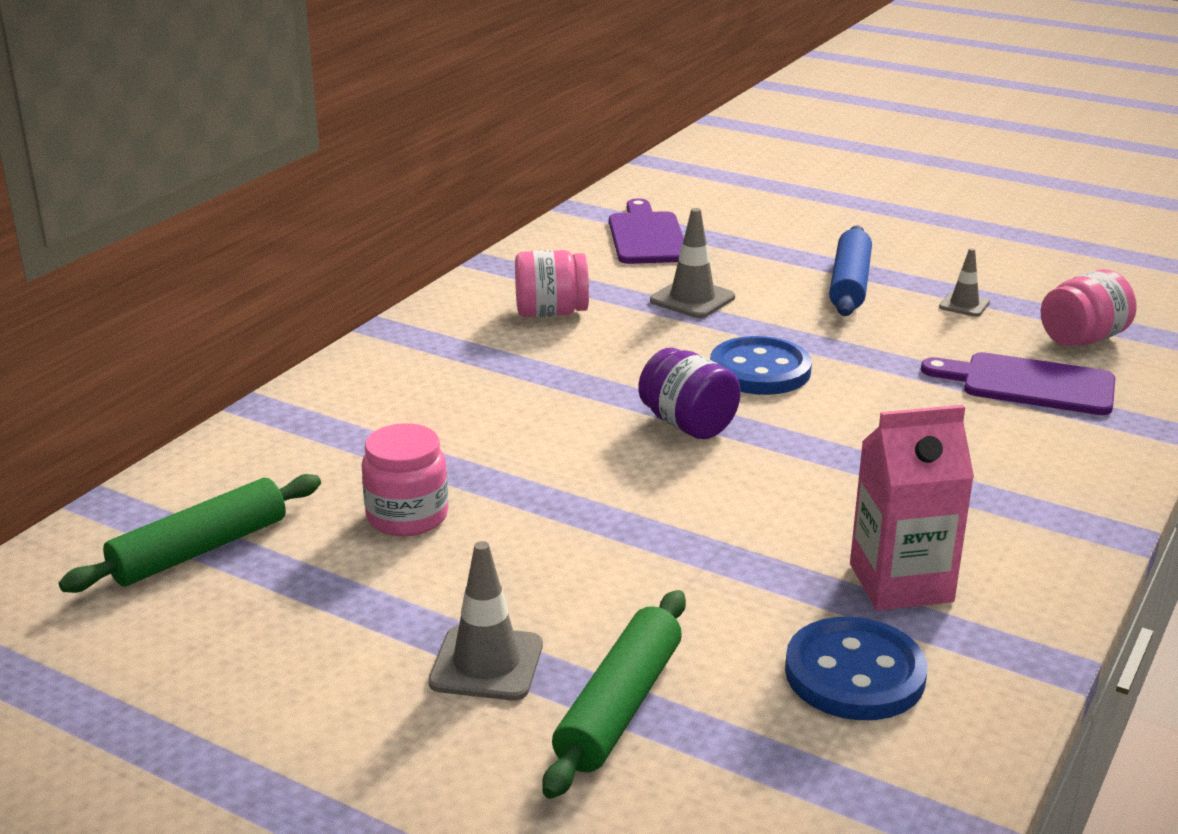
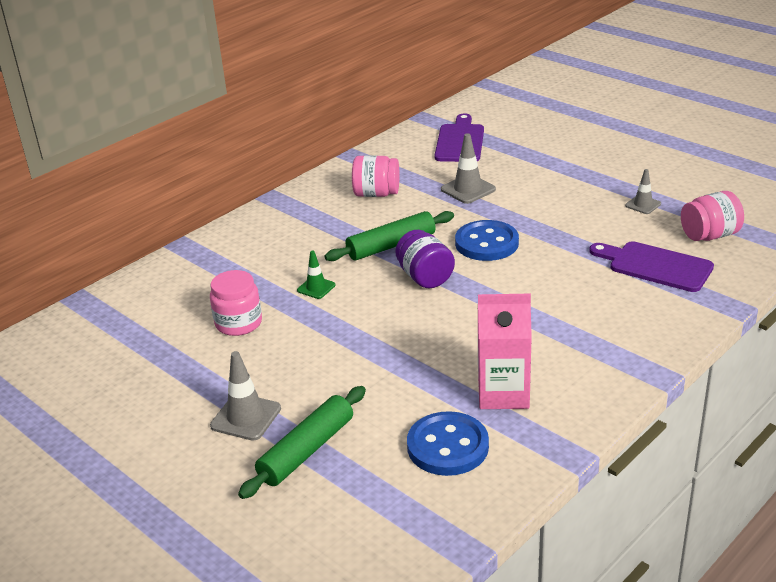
camera: 15 degrees right, 5 degrees up
green rolling pin [59,474,321,593] -> green rolling pin moved to [324,211,454,261]
blue rolling pin [829,225,872,316] -> none
none -> green traffic cone [297,250,336,299]

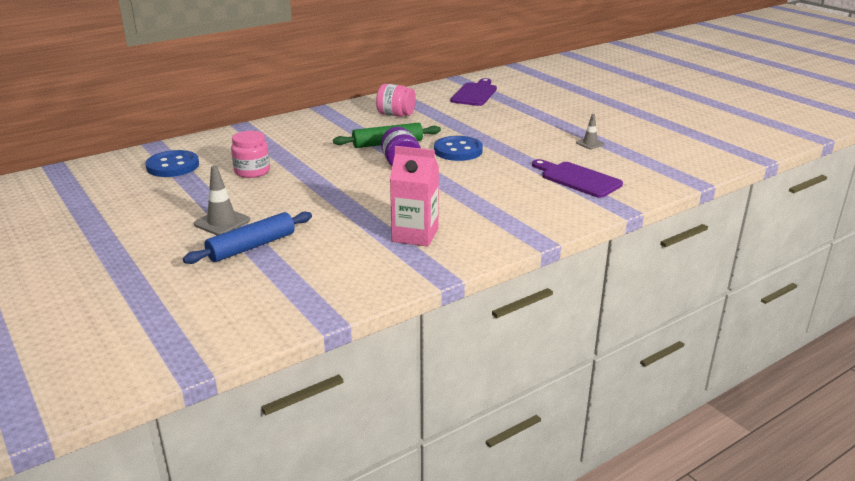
camera: 10 degrees right, 5 degrees down
green rolling pin [238,386,366,499] -> blue rolling pin [183,212,312,264]
green traffic cone [297,250,336,299] -> none
blue button [407,411,489,476] -> blue button moved to [145,150,199,177]
grey traffic cone [441,133,496,204] -> none
pink jar [681,191,744,241] -> none

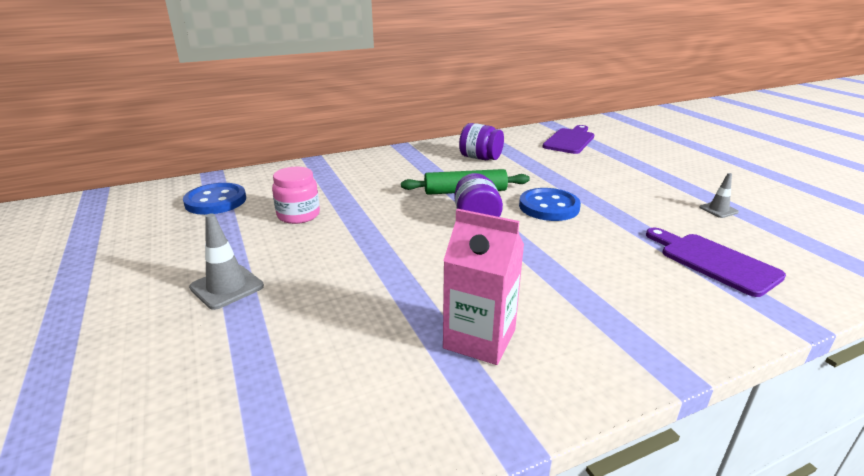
camera: 10 degrees right, 0 degrees up
blue rolling pin [183,212,312,264] -> none
pink jar [376,84,416,117] -> purple jar [459,123,504,160]

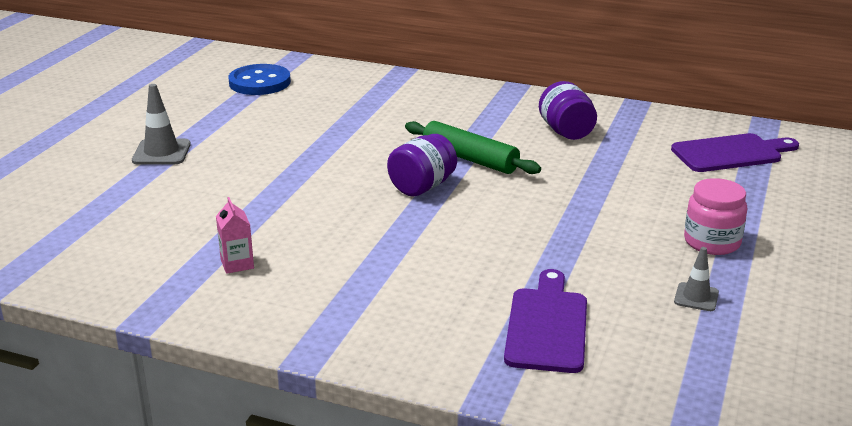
camera: 45 degrees right, 0 degrees up
pink jar [272,167,320,224] -> pink jar moved to [684,178,748,255]
pink carton [443,209,524,365] -> pink carton [216,197,254,274], size x0.53
blue button [519,188,581,221] -> none

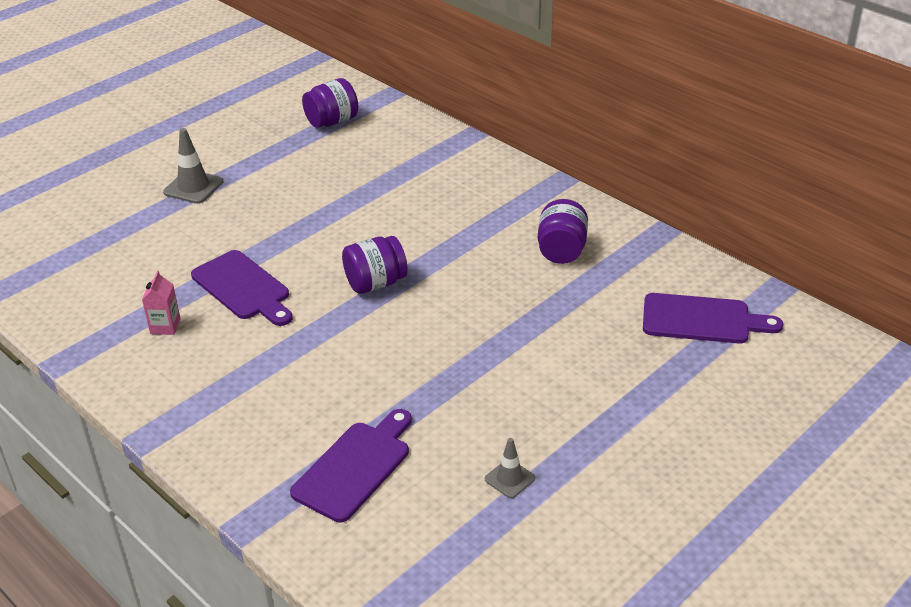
camera: 25 degrees right, 10 degrees up
blue button [228,64,291,95] -> purple jar [302,78,358,128]
green rolling pin [405,121,541,174] -> none
pink jar [684,178,748,255] -> none
none -> purple cutting board [191,250,293,326]

